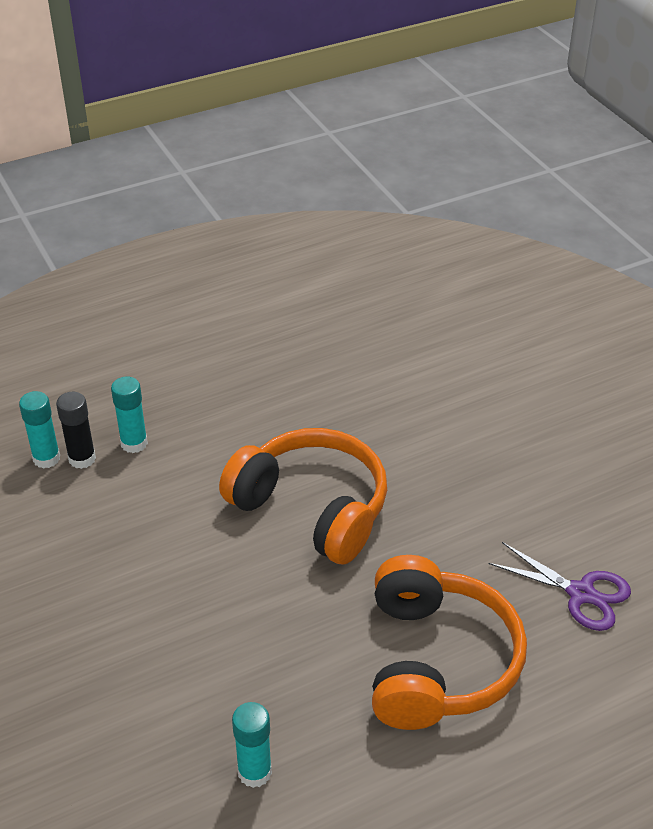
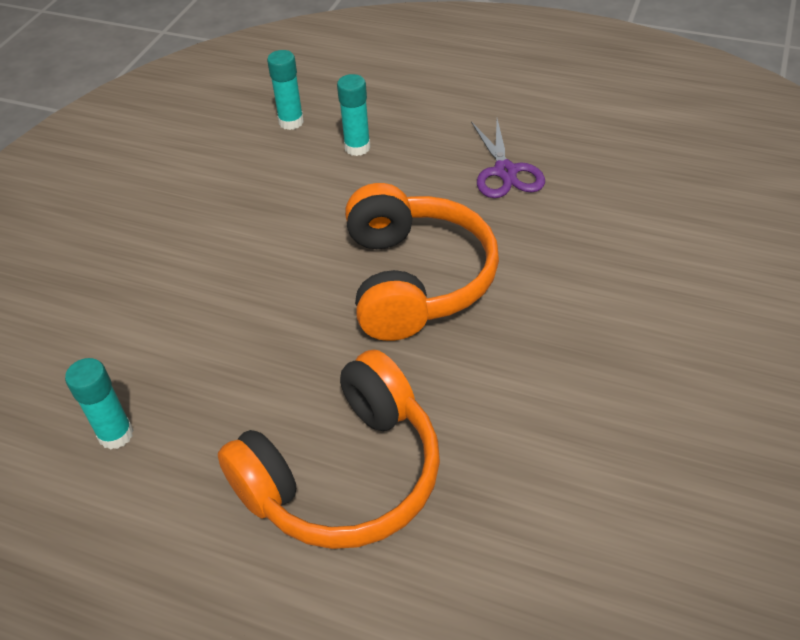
camera: 50 degrees right, 5 degrees up
black glue stick [56,392,96,469] -> none
purple scissors [489,542,631,631] -> purple scissors moved to [471,119,545,198]

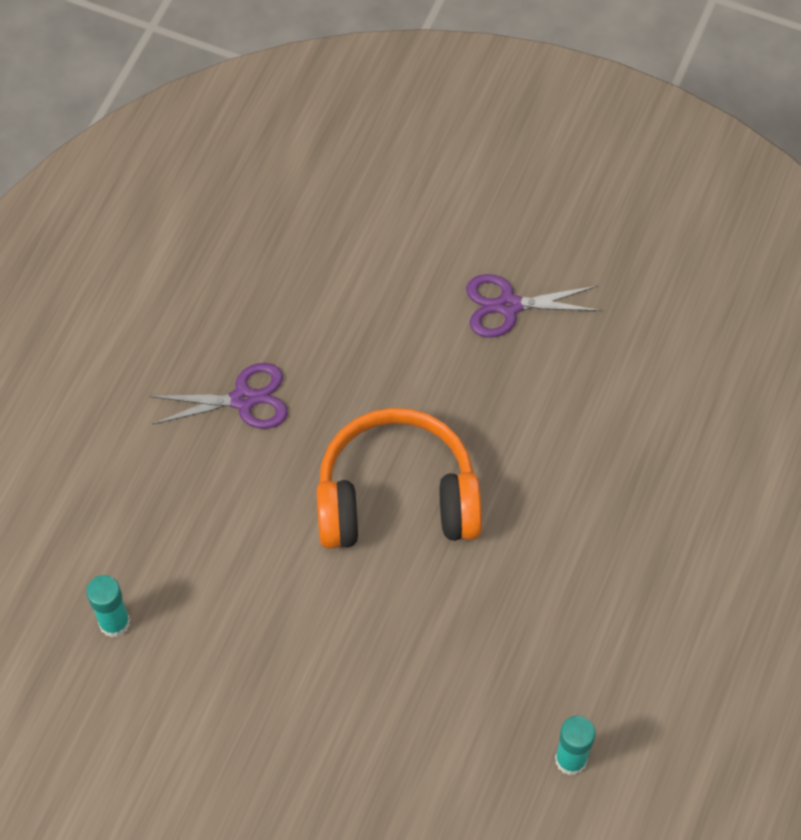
camera: 90 degrees left, 15 degrees up
orange headphones [218,350,440,549] -> none
turquoise glue stick [337,74,371,156] -> none
none -> purple scissors [466,274,601,338]

